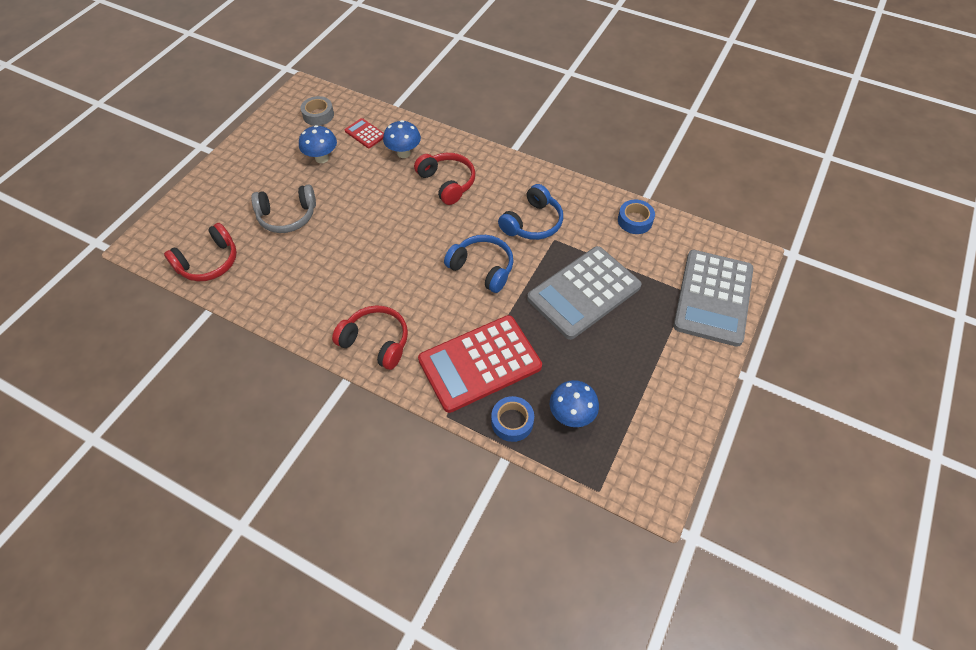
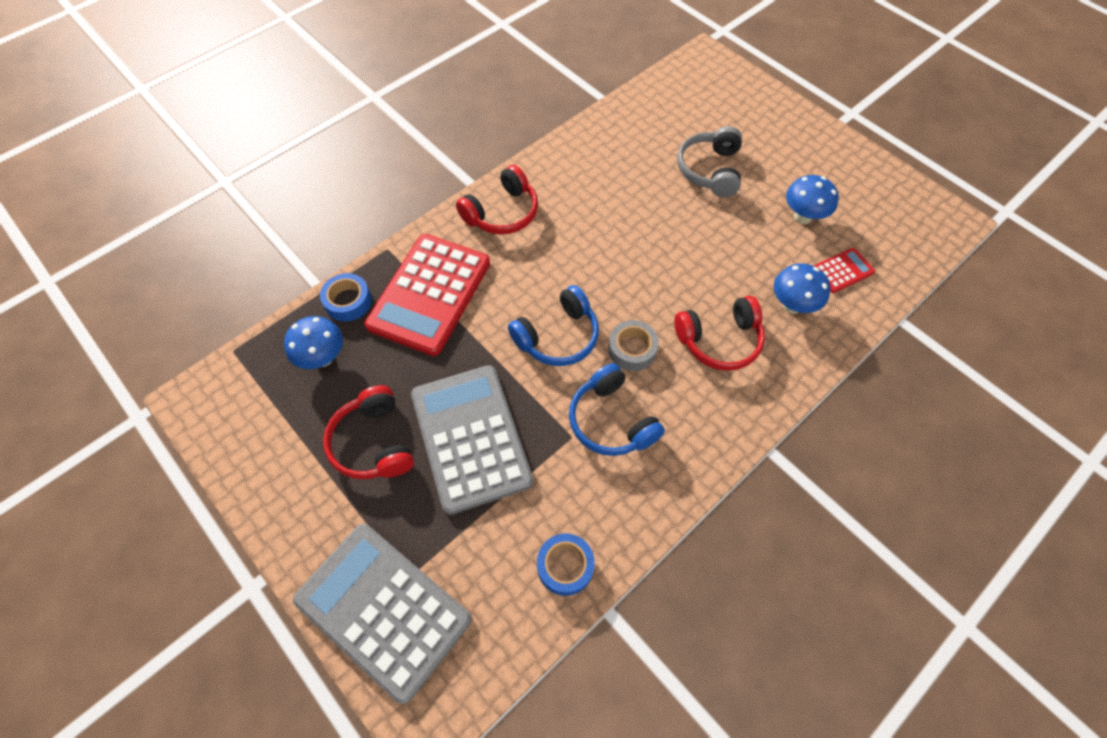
camera: 110 degrees right, 5 degrees up
red headphones [164,223,237,281] -> red headphones moved to [323,385,414,479]
grey tape [301,96,334,126] -> grey tape moved to [608,320,659,371]
red calculator [418,315,542,413] -> red calculator turned 150 degrees counterclockwise [365,234,490,356]

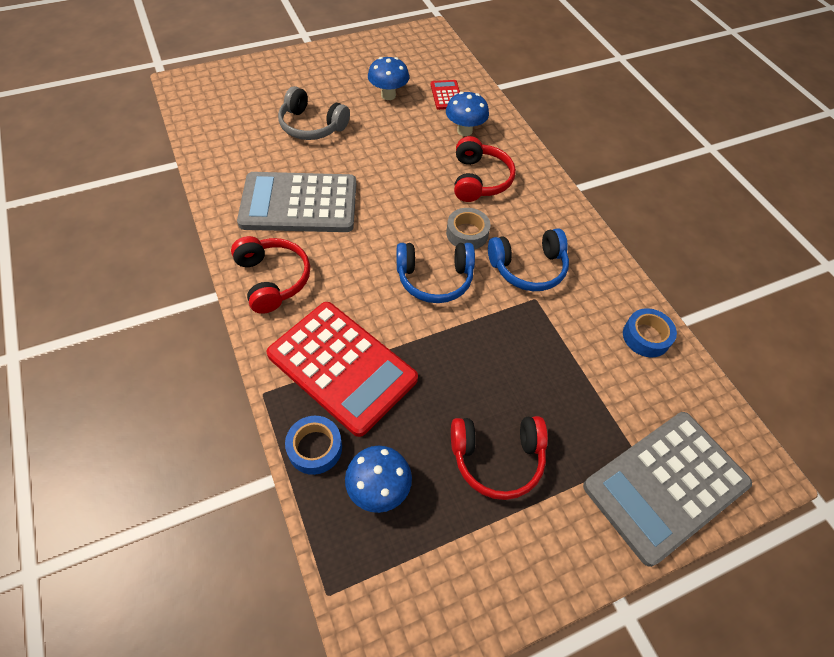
camera: 75 degrees left, 5 degrees down
grey calculator [411,365,533,515] -> grey calculator moved to [237,172,356,232]
blue headphones [508,285,599,366] -> blue headphones turned 105 degrees clockwise [397,243,475,303]

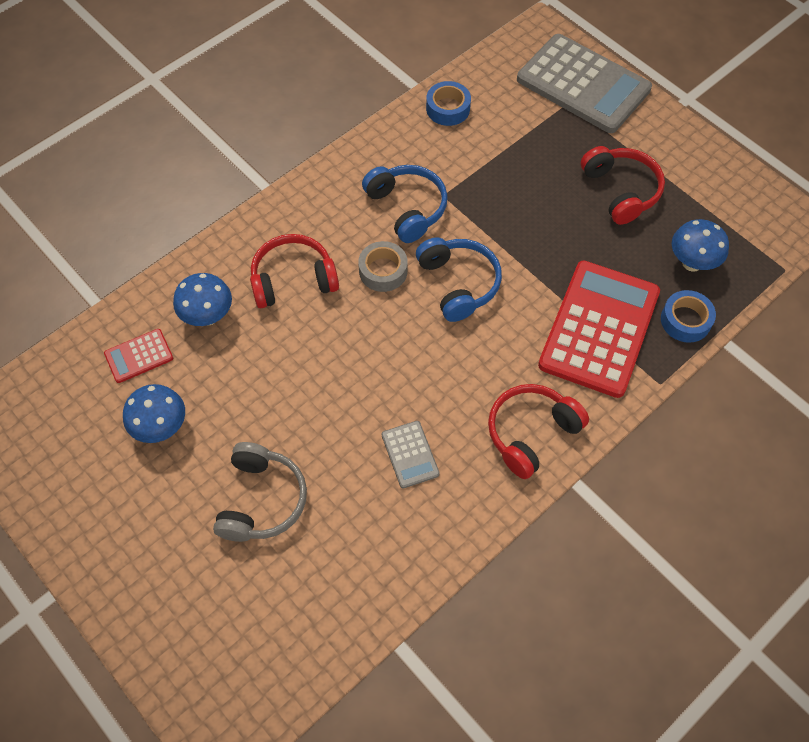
camera: 105 degrees left, 5 degrees up
grey calculator [237,172,356,232] -> grey calculator [382,421,440,488], size x0.44

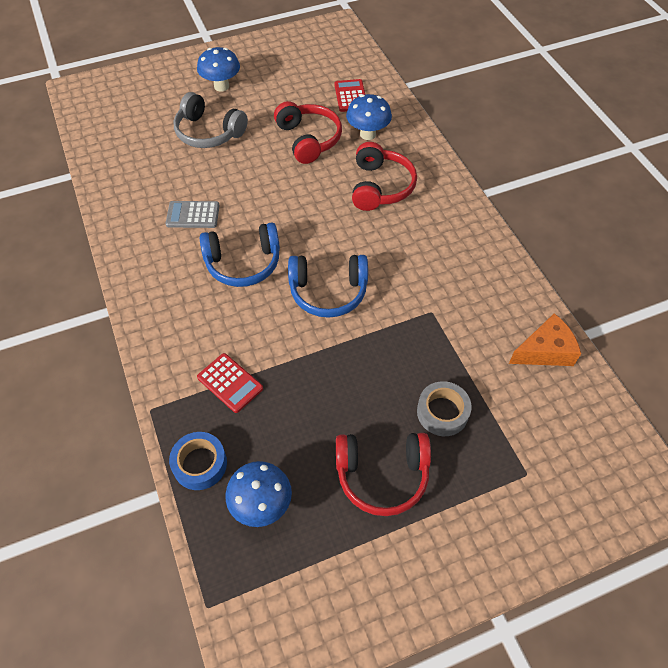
camera: 110 degrees right, 5 degrees down
blue mushroom [123,384,185,443] -> blue mushroom moved to [197,47,240,92]
grey tape [358,241,408,292] -> grey tape moved to [417,381,472,436]
blue headphones [362,165,448,243] -> blue headphones moved to [200,222,280,287]
blue tape [426,81,471,126] -> orange cheese [509,313,581,366]
red headphones [488,384,589,479] -> red headphones moved to [274,101,342,164]
grey calculator [517,34,652,133] -> none
red calculator [538,261,660,398] -> red calculator [197,353,263,413], size x0.44

